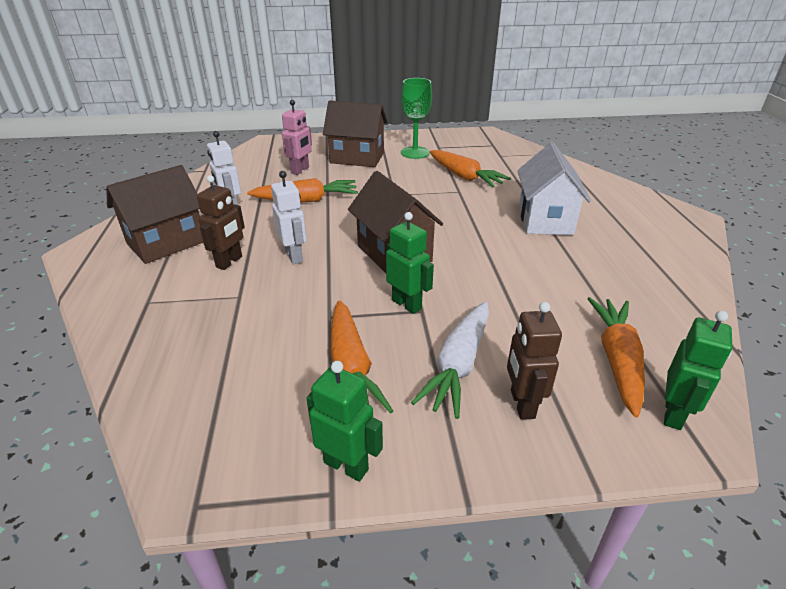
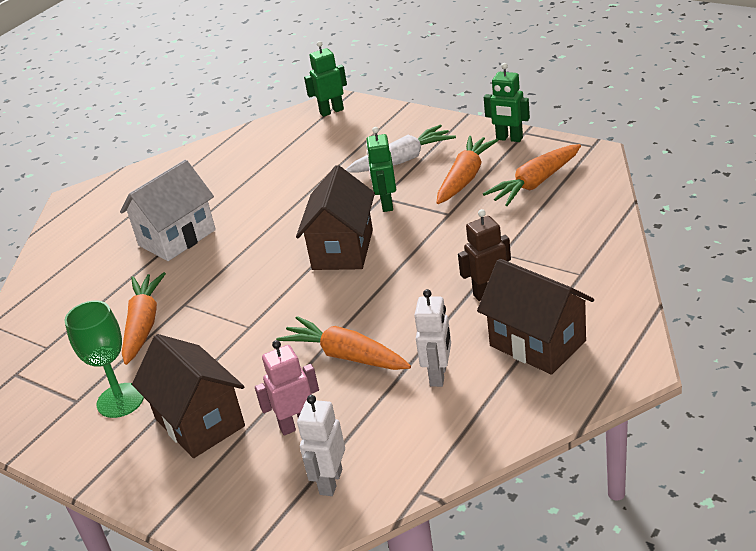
camera: 135 degrees left, 0 degrees up
brown house [106,165,204,264] -> brown house turned 45 degrees clockwise [477,258,594,375]
white robot [271,171,307,265] -> white robot moved to [297,395,345,496]
green robot [307,361,383,482] -> green robot turned 45 degrees counterclockwise [484,63,530,142]
brown robot [507,302,562,420] -> none
orange carrot [587,297,645,418] -> orange carrot moved to [483,144,581,206]

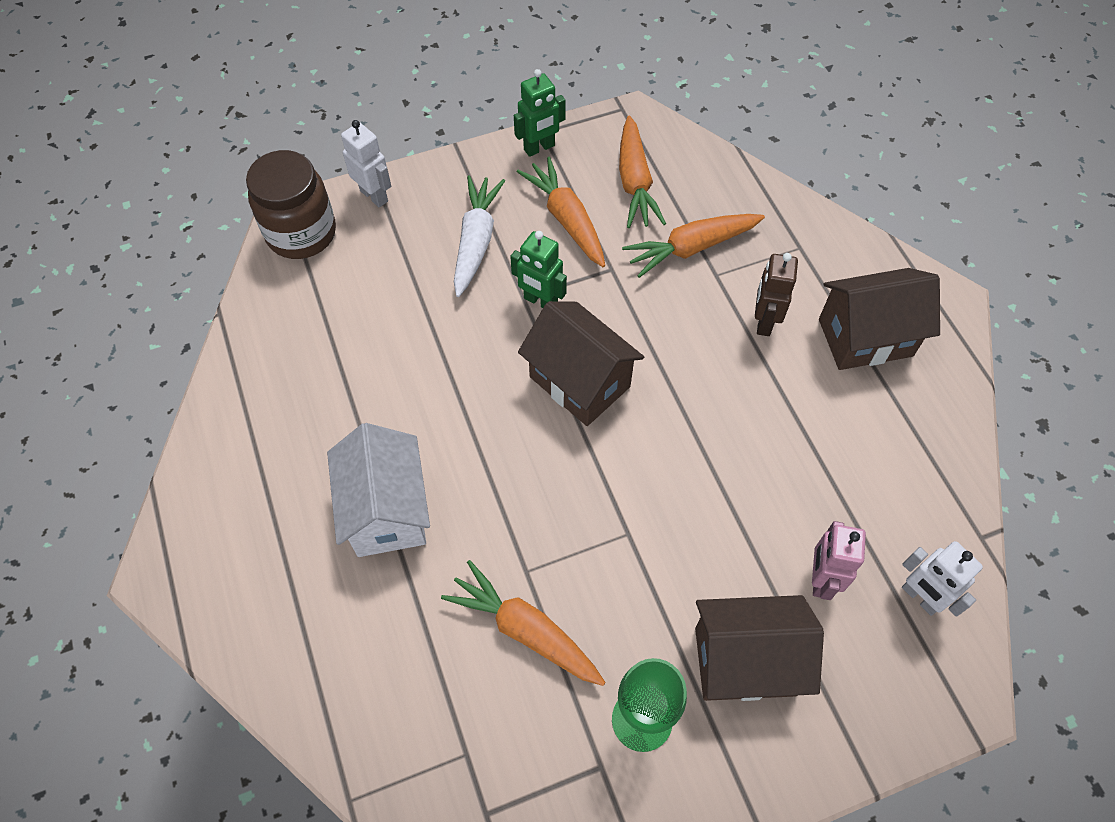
camera: 60 degrees left, 25 degrees up
orange carrot [276,316,411,370] -> orange carrot moved to [622,214,765,278]
green robot [304,41,347,117] -> brown jar [246,150,336,259]
white robot [415,289,451,387] -> white robot moved to [341,120,391,208]

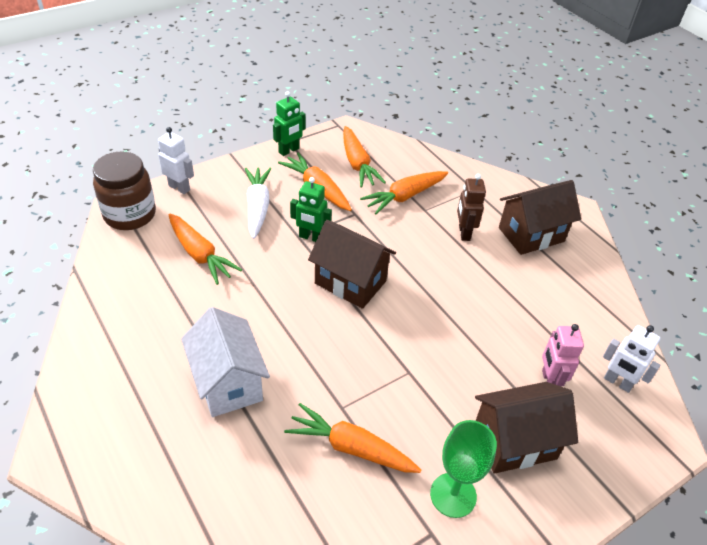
camera: 15 degrees left, 15 degrees down
none -> orange carrot [169,214,242,285]

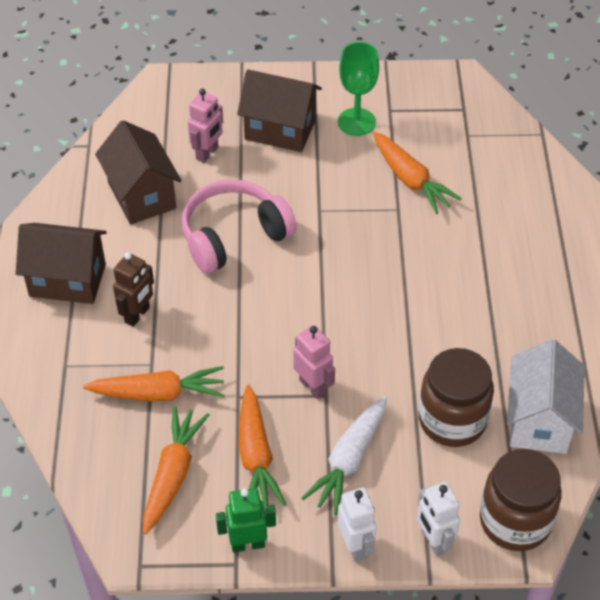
camera: 145 degrees left, 5 degrees up
orange carrot [169,214,242,285] -> brown jar [419,348,494,447]
white house [181,307,270,417] -> white house moved to [507,339,585,454]
green robot [290,177,332,242] -> pink robot [293,325,335,399]
brown house [308,220,396,309] -> brown house moved to [95,120,182,224]
white robot [603,325,660,393] -> white robot moved to [337,488,376,562]
none -> pink headphones [181,179,297,274]

